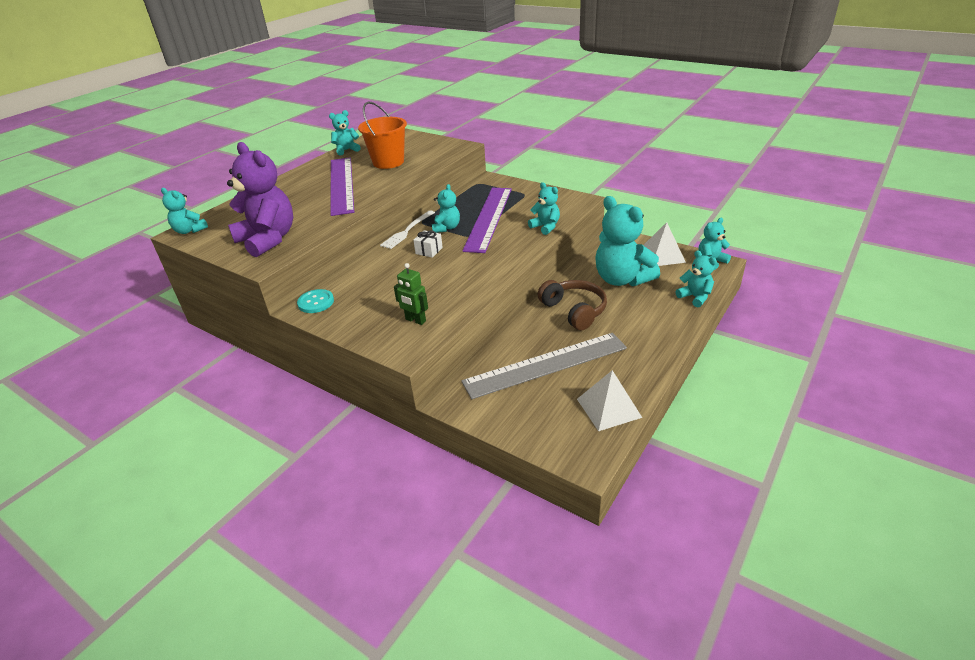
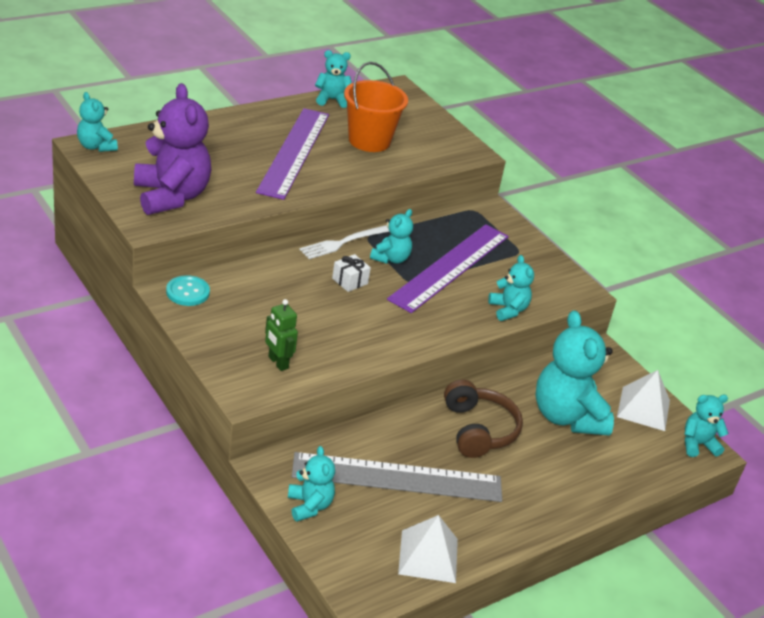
camera: 15 degrees right, 0 degrees up
turquoise teddy bear [676,251,717,307] -> turquoise teddy bear moved to [288,446,335,522]

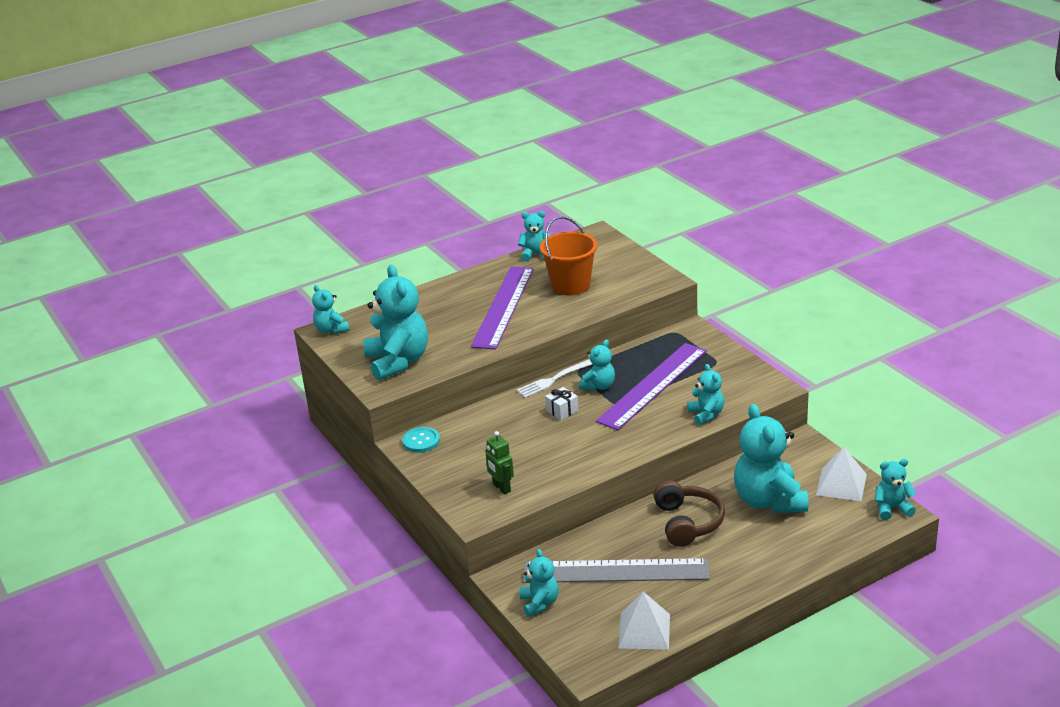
camera: 10 degrees right, 5 degrees down
purple teddy bear [134,83,211,215] -> turquoise teddy bear [364,265,428,381]

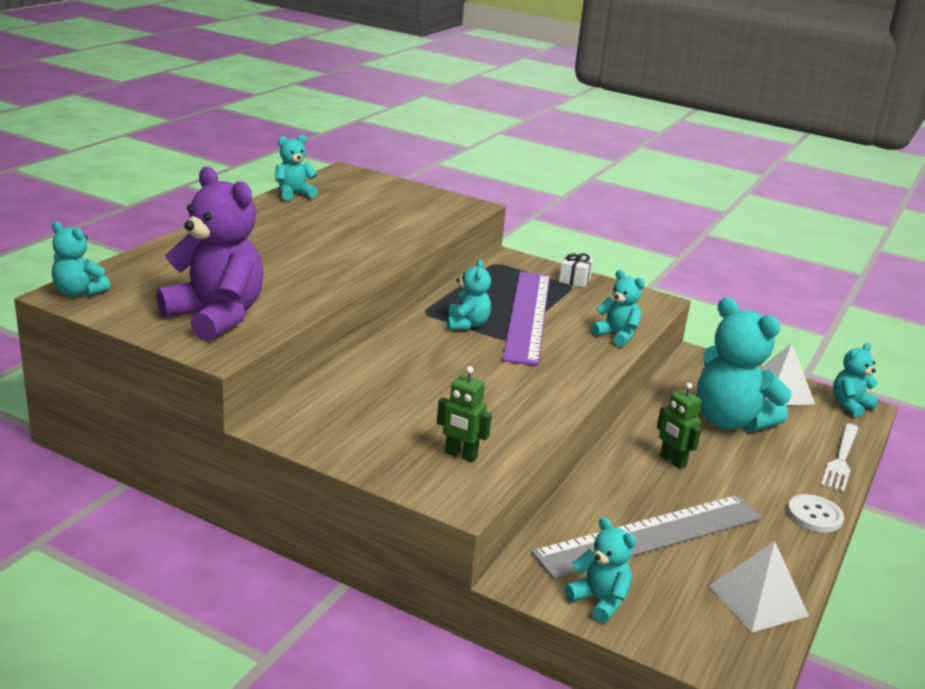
camera: 35 degrees left, 5 degrees down
turquoise teddy bear [364,265,428,381] -> purple teddy bear [156,167,264,341]
turquoise button [402,427,440,453] -> none
purple ruler [471,267,534,349] -> none
white fork [516,359,593,398] -> white fork moved to [821,423,858,492]
orange bucket [540,216,598,296] -> none
white gift [545,387,579,420] -> white gift moved to [559,253,594,288]
brown headphones [653,480,725,547] -> green robot [657,383,702,469]
none -> white button [787,494,844,532]

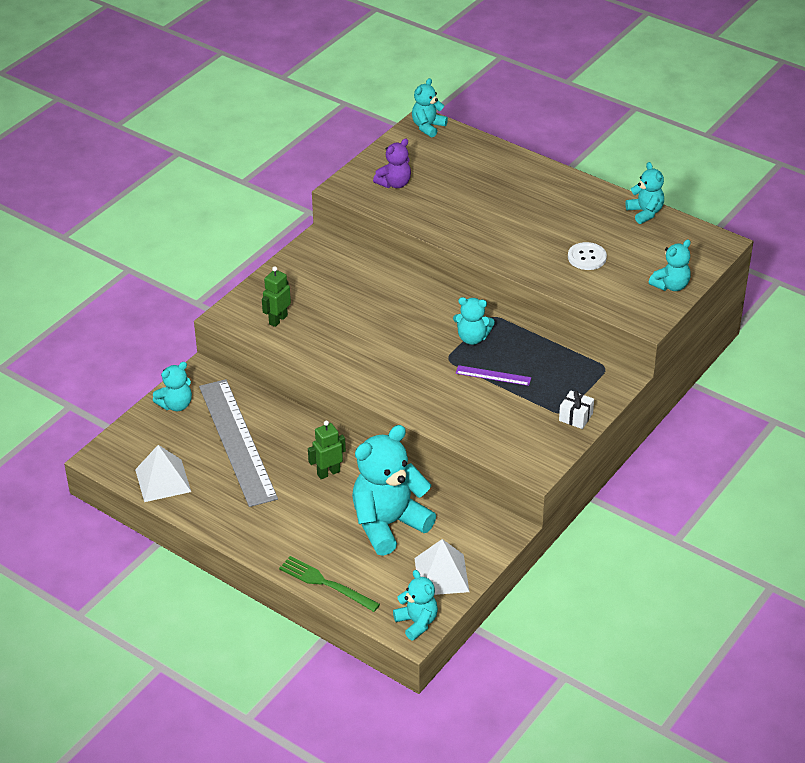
camera: 100 degrees right, 15 degrees up
purple teddy bear [156,167,264,341] -> purple teddy bear [373,139,411,188], size x0.52
purple ruler [502,271,550,366] -> purple ruler [456,365,531,386], size x0.41
turquoise teddy bear [591,270,645,347] -> turquoise teddy bear moved to [649,239,691,291]
white button [787,494,844,532] -> white button moved to [568,242,607,270]
white fork [821,423,858,492] -> green fork [279,556,380,612]

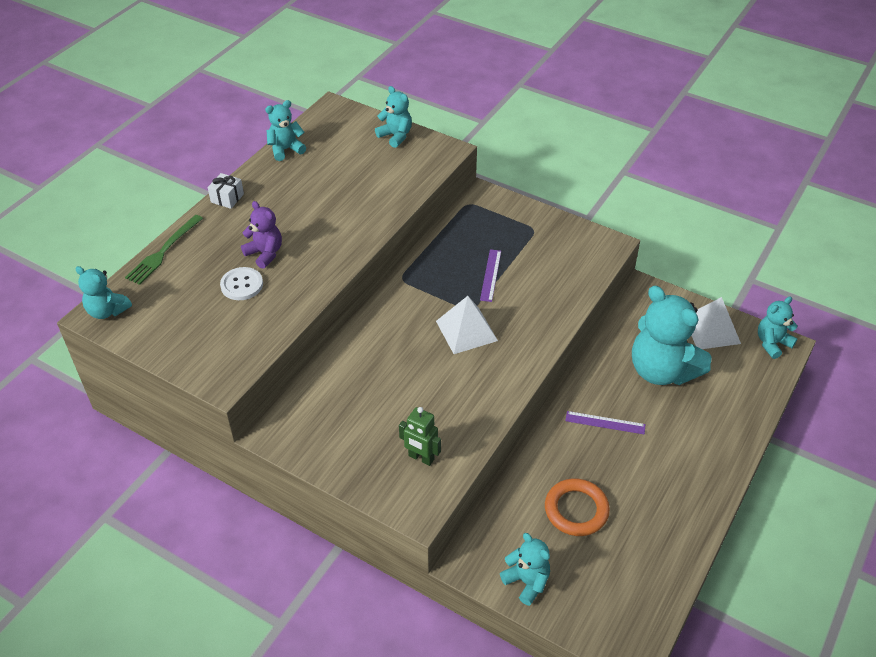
camera: 95 degrees left, 5 degrees up
white pyramid [135,445,191,502] -> white pyramid moved to [436,296,498,354]
grey ruler [199,379,278,507] -> orange ring [545,478,610,536]
green fork [279,556,380,612] -> green fork moved to [125,215,203,285]
green robot [308,421,346,479] -> purple ruler [565,411,646,434]
purple teddy bear [373,139,411,188] -> purple teddy bear moved to [241,201,282,269]
turquoise teddy bear [453,297,495,345] -> none
white gift [559,390,594,429] -> white gift moved to [207,173,244,209]
white button [568,242,607,270] -> white button moved to [220,267,263,300]

